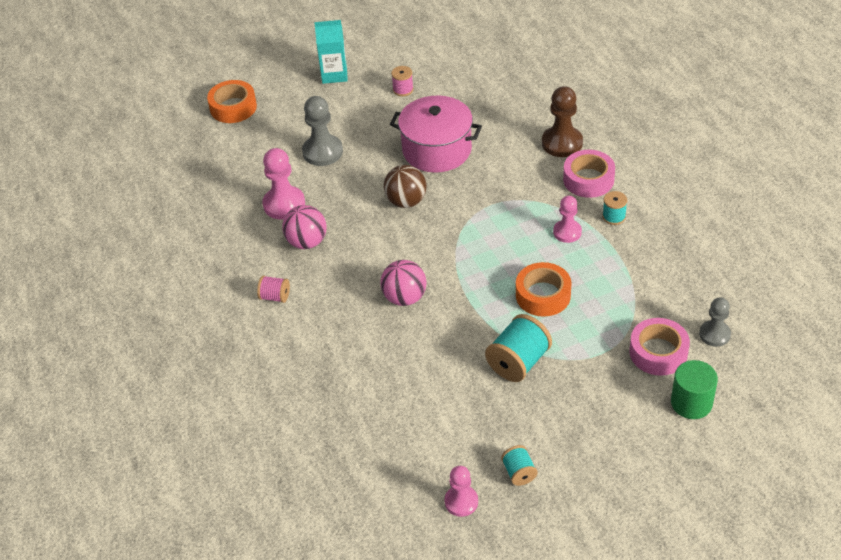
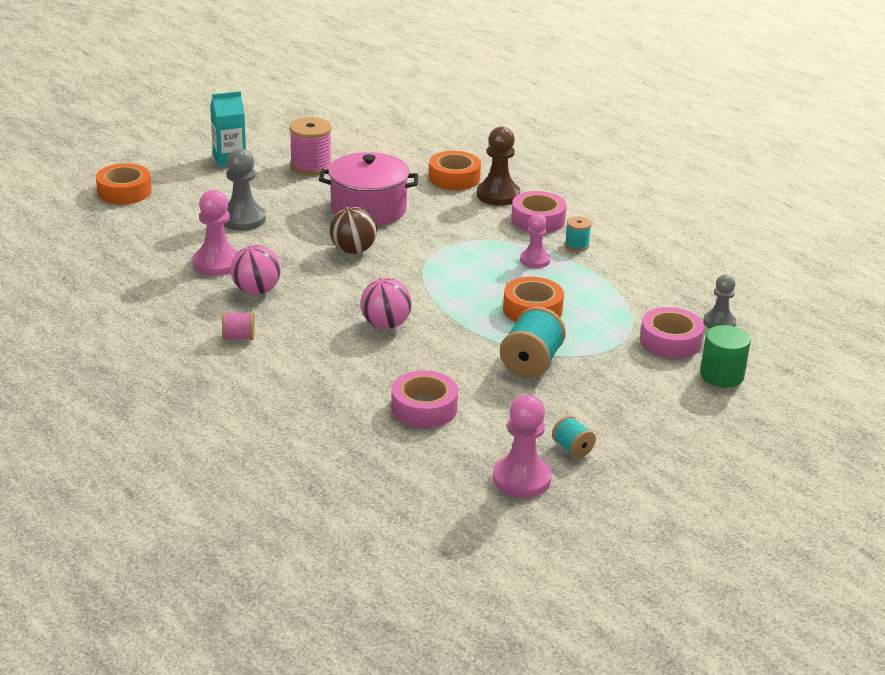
camera: 20 degrees left, 15 degrees down
pink spool [391,66,414,96] -> pink spool [289,117,332,176], size x1.83
pink pawn [444,466,478,517] -> pink pawn [493,395,552,498], size x1.54
none -> pink tape [391,370,458,428]
none -> orange tape [429,151,481,190]

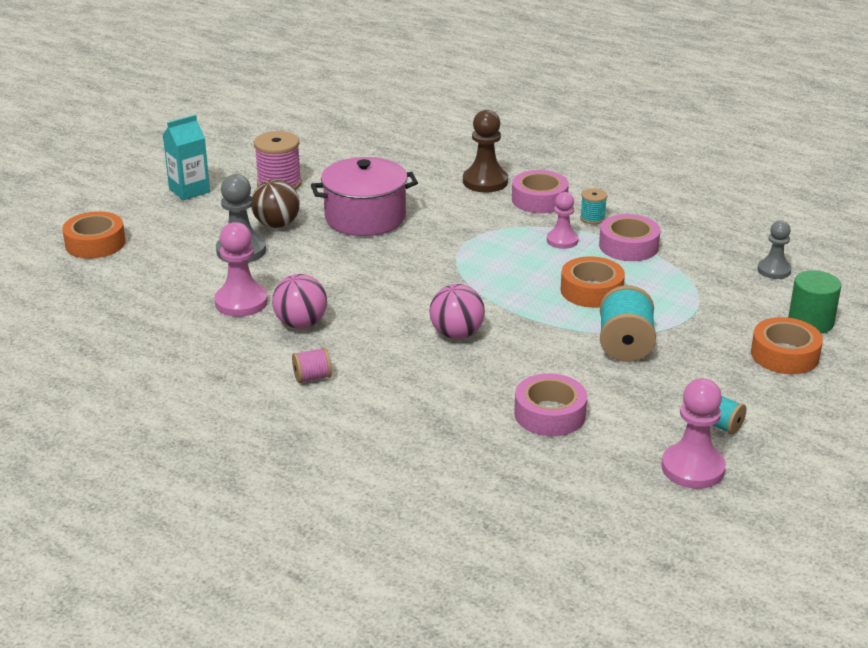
camera: 15 degrees left, 0 degrees up
brown ball [330,207,377,254] -> brown ball moved to [251,179,300,228]
orange tape [429,151,481,190] -> orange tape moved to [751,317,823,374]
pink tape [640,307,704,359] -> pink tape moved to [599,214,661,261]

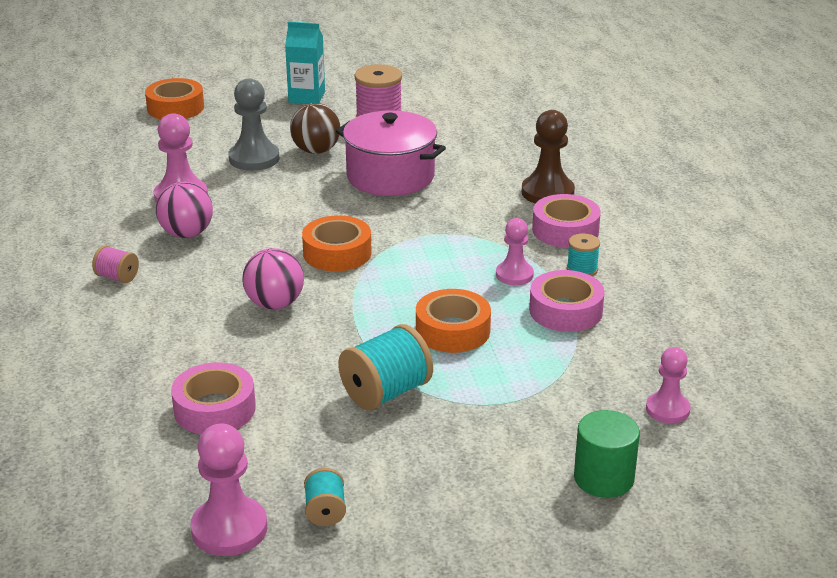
camera: 45 degrees right, 0 degrees up
orange tape [751,317,823,374] -> orange tape moved to [302,215,372,271]
grey pawn [758,220,792,279] -> pink pawn [646,347,691,424]

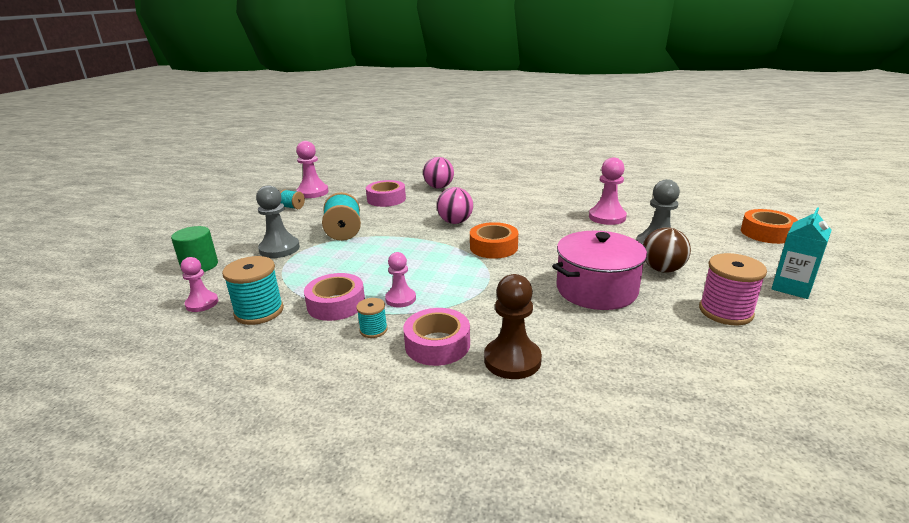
camera: 120 degrees right, 5 degrees down
pink spool [92,245,139,283] -> none
pink ball [156,182,213,238] -> pink ball moved to [423,157,454,188]
orange tape [416,289,491,353] -> none
none -> turquoise spool [222,256,284,325]
none -> grey pawn [256,185,300,258]

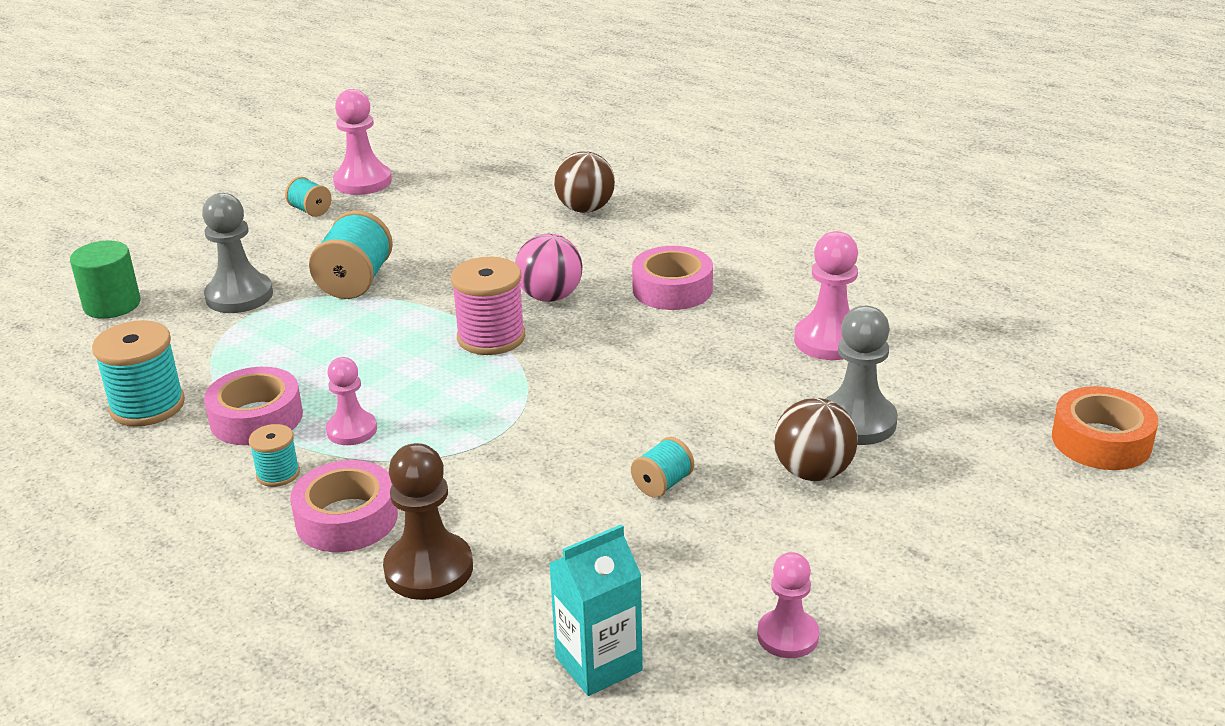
camera: 20 degrees right, 5 degrees up
pink pawn [181,257,218,312] -> pink pawn moved to [757,552,819,658]
pink tape [366,180,406,207] -> pink tape moved to [632,246,713,310]
pink ball [423,157,454,188] -> brown ball [554,151,615,213]
orange tape [470,222,518,259] -> none
pink pot [552,231,647,310] -> turquoise spool [631,437,694,498]
pink spool [699,253,767,325] -> pink spool moved to [451,257,525,355]
turquoise carton [771,207,832,299] -> turquoise carton moved to [549,524,643,696]

